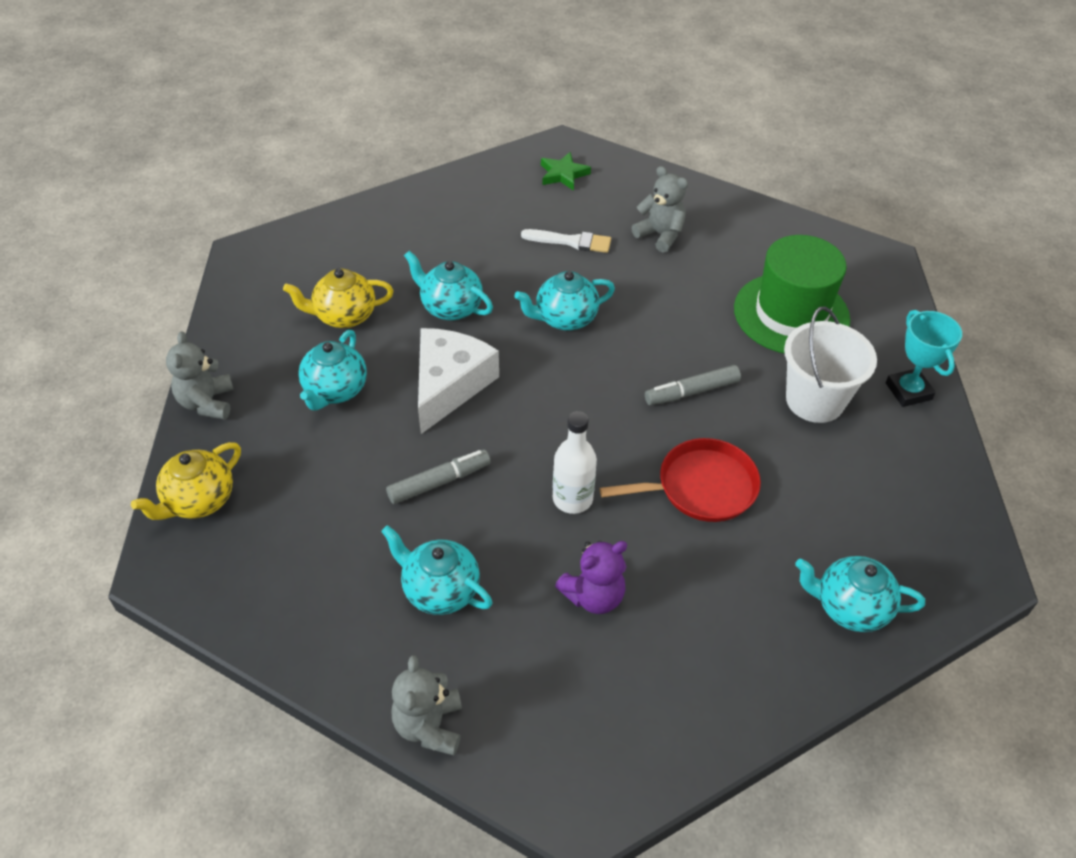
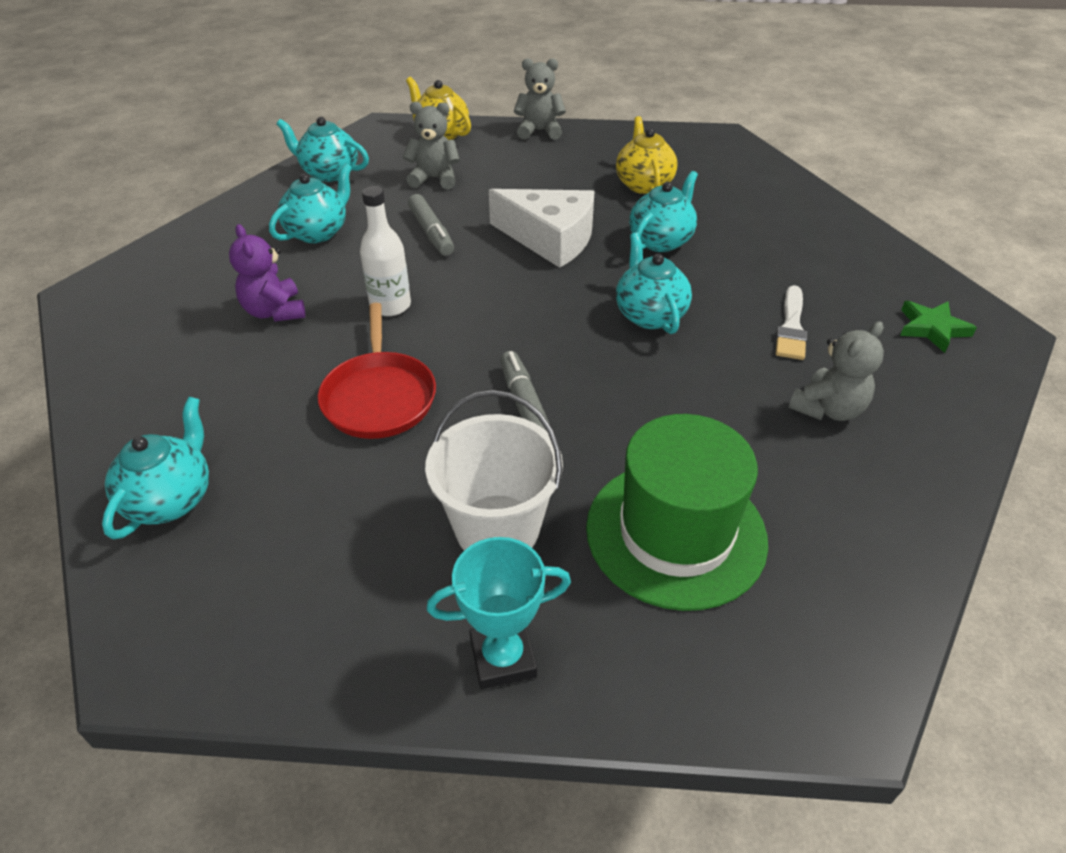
camera: 95 degrees right, 5 degrees down
turquoise teapot [298,330,367,411] -> turquoise teapot moved to [277,117,369,182]
grey teddy bear [392,655,462,756] -> grey teddy bear moved to [403,102,460,189]

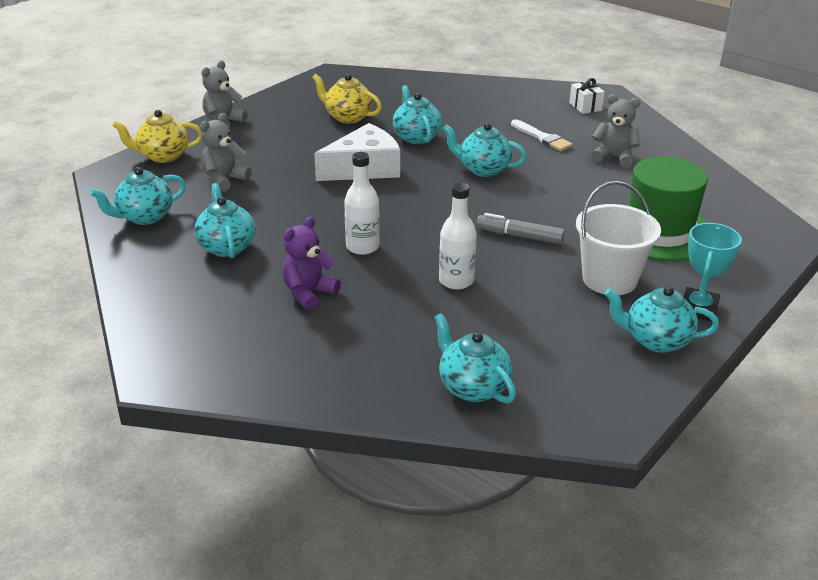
camera: 55 degrees left, 10 degrees down
purple teddy bear [229,224,305,322] -> purple teddy bear turned 120 degrees clockwise [282,217,341,310]
red pan [318,303,436,439] -> white bottle [439,183,477,290]
grey marker [408,194,454,256] -> none
grey teddy bear [788,321,884,421] -> grey teddy bear turned 60 degrees counterclockwise [591,94,640,168]
green star [900,301,977,353] -> white gift [569,78,605,114]
none -> turquoise teapot [605,286,719,353]

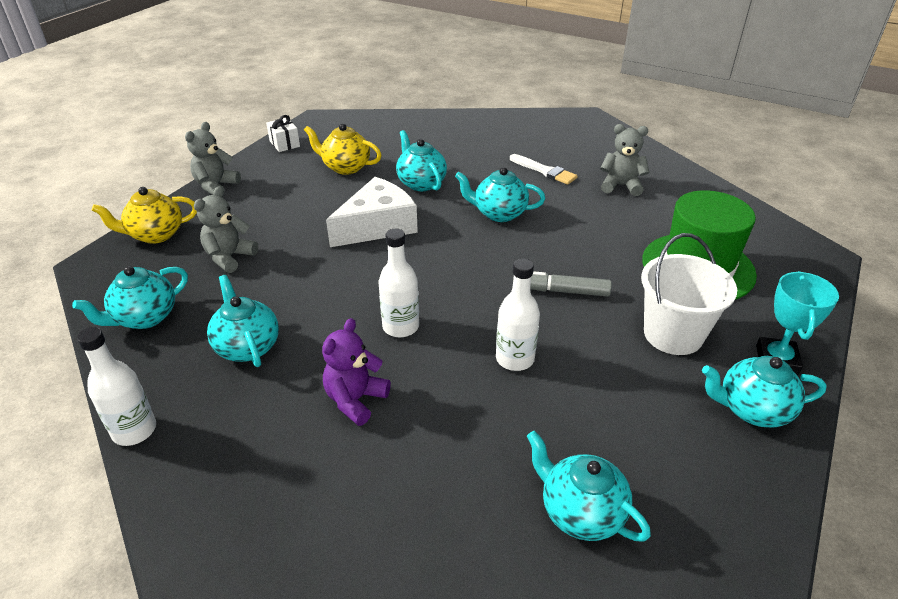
camera: 10 degrees left, 5 degrees up
white gift [569,78,605,114] -> white gift moved to [266,115,300,152]
none -> white bottle [77,327,156,446]

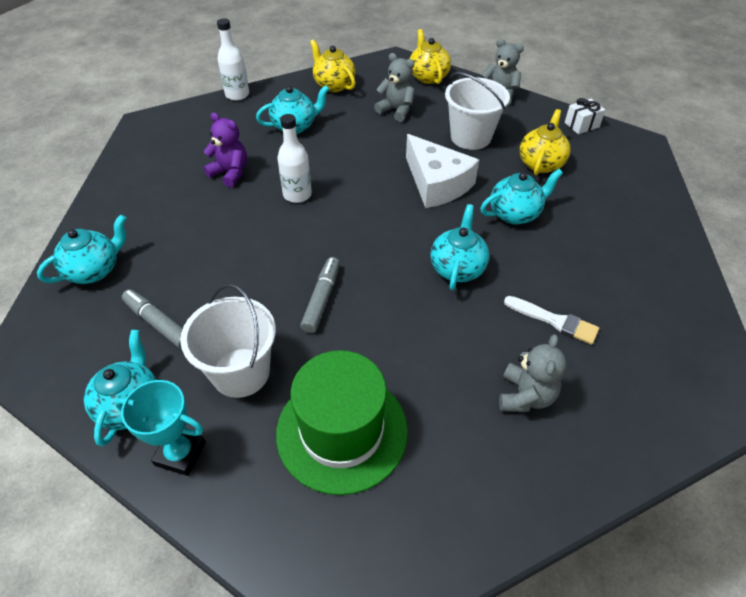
camera: 95 degrees right, 10 degrees up
turquoise teapot [72,266,188,329] -> yellow teapot [310,39,356,92]
white bottle [496,259,540,371] -> none
white brush [510,154,578,185] -> white brush turned 105 degrees counterclockwise [504,296,599,345]
none -> grey marker [122,289,183,349]
none -> white bucket [445,72,510,150]

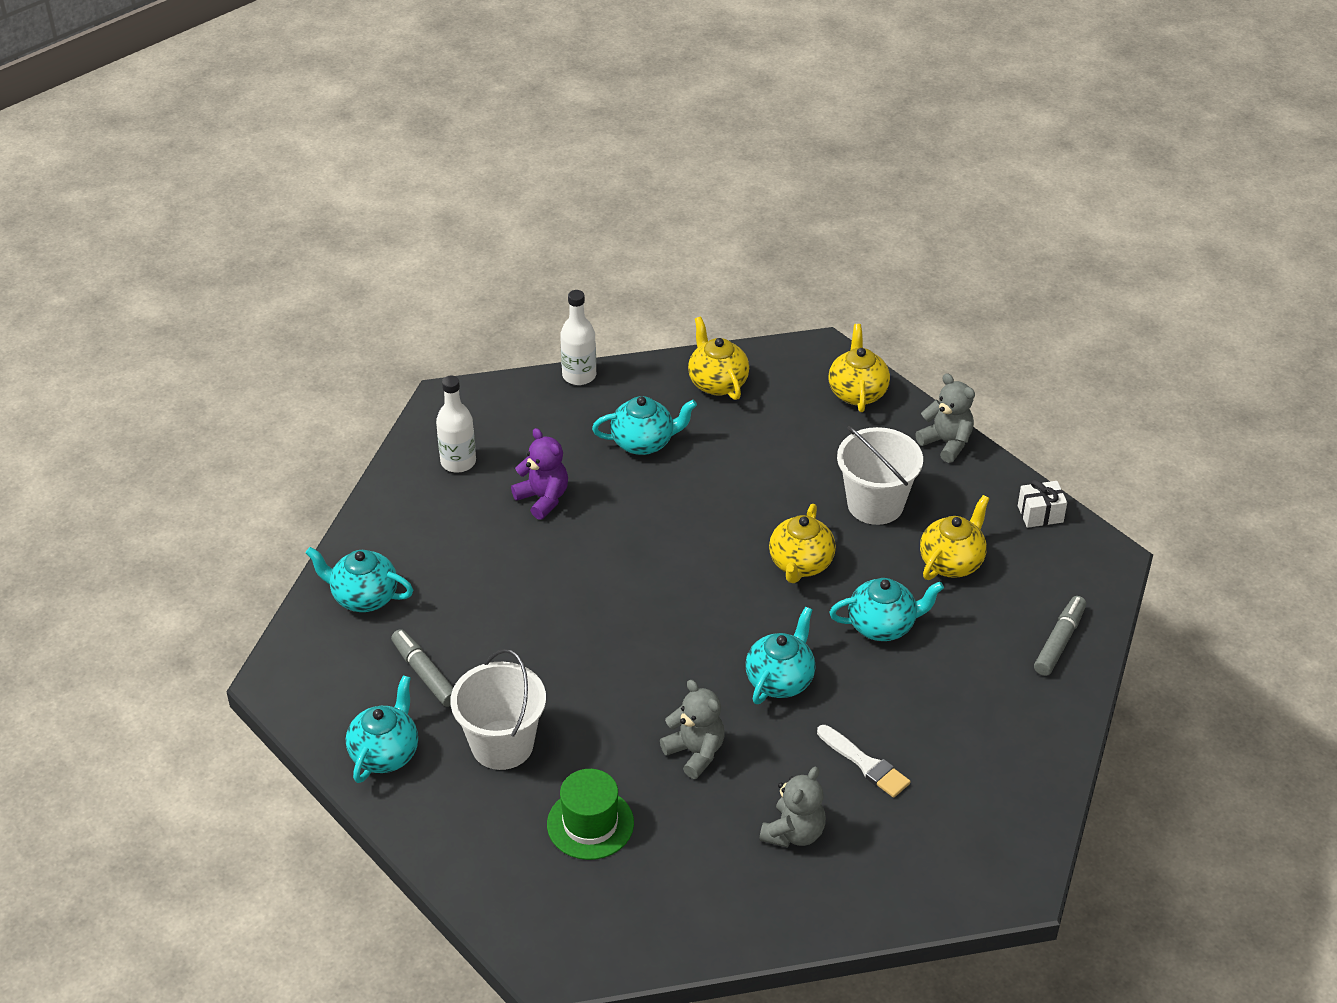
camera: 15 degrees right, 5 degrees down
turquoise teapot [37,214,126,284] -> turquoise teapot turned 135 degrees counterclockwise [305,547,413,612]
turquoise trophy [115,380,205,476] -> none
green hat [276,350,408,495] -> green hat [547,769,634,860], size x0.64
white bottle [277,114,312,203] -> white bottle moved to [436,376,476,473]
grey marker [300,257,340,333] -> grey marker moved to [1034,596,1086,676]
grey teddy bear [374,53,415,122] -> grey teddy bear moved to [660,680,725,779]
white cheese [406,134,479,208] -> yellow teapot [769,504,836,583]

